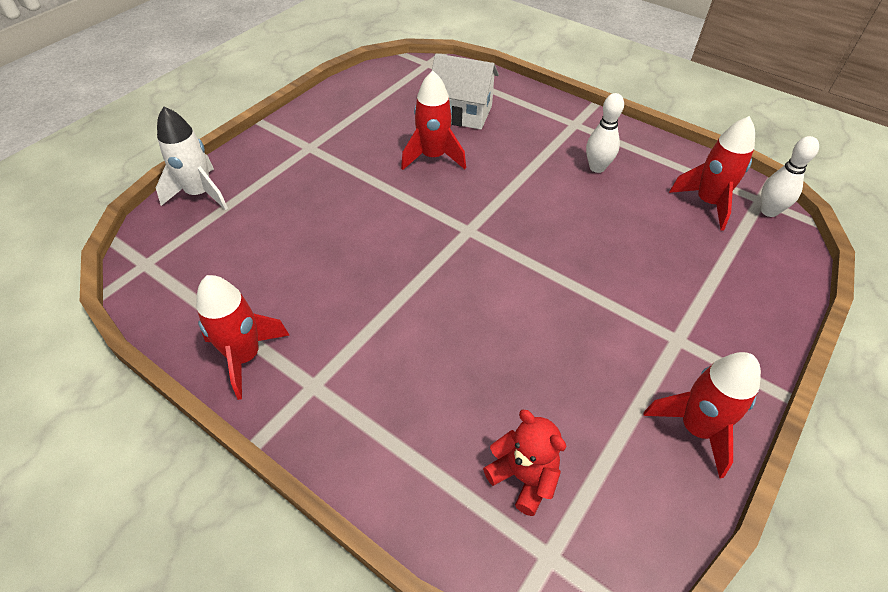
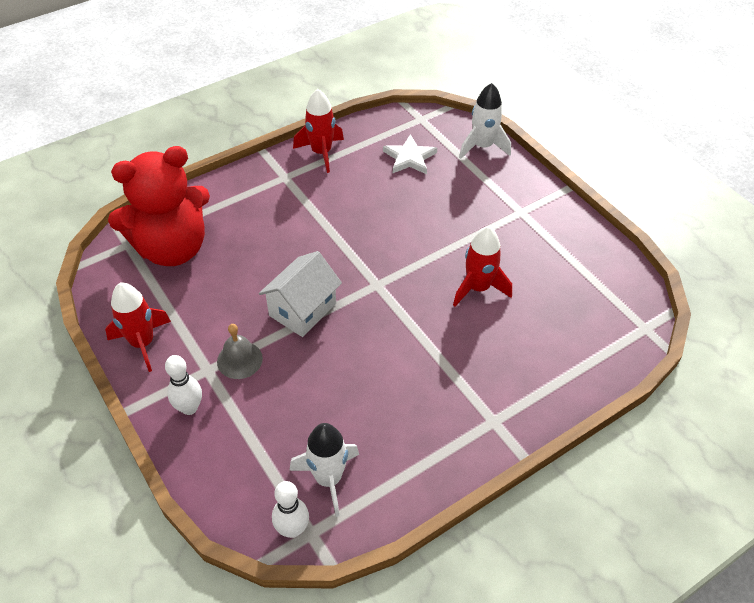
camera: 110 degrees right, 0 degrees up
white house [431,53,499,130] -> white house moved to [259,251,342,337]
red teddy bear [483,410,566,516] -> red teddy bear [108,146,210,266], size x2.20
white bowling pin [586,93,624,173] -> white bowling pin moved to [165,355,202,415]
red rocket [669,116,755,231] -> white rocket [289,423,359,517]
none -> grey bell [217,324,263,379]
none -> white star [383,134,437,174]

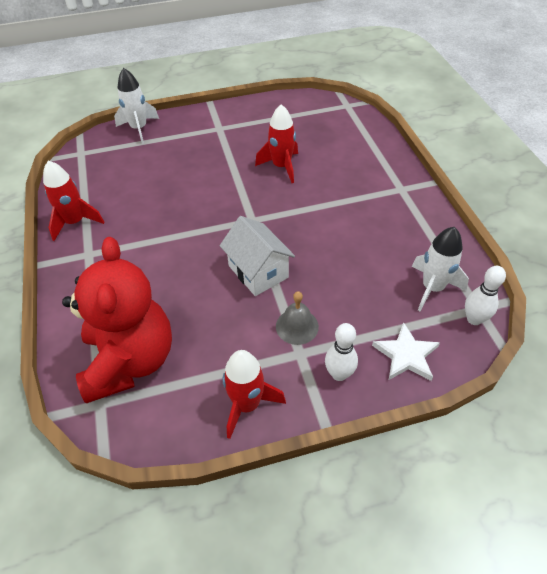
camera: 70 degrees left, 0 degrees up
white star [383,134,437,174] -> white star moved to [372,322,440,381]

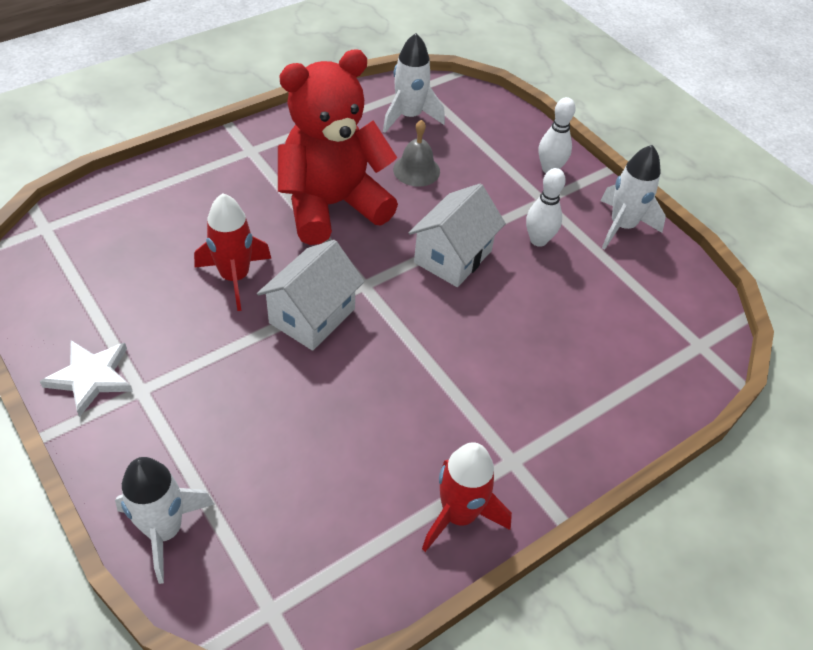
camera: 115 degrees left, 0 degrees up
red teddy bear [62,237,172,403] -> red teddy bear moved to [278,49,398,245]
red rocket [223,350,286,439] -> white rocket [601,145,666,249]
grey bell [276,291,319,345] -> grey bell moved to [393,120,440,187]
white star [372,322,440,381] -> white star moved to [40,340,133,417]
white bowling pin [465,266,506,325] -> white bowling pin moved to [526,168,566,247]
none -> white house [257,240,364,351]

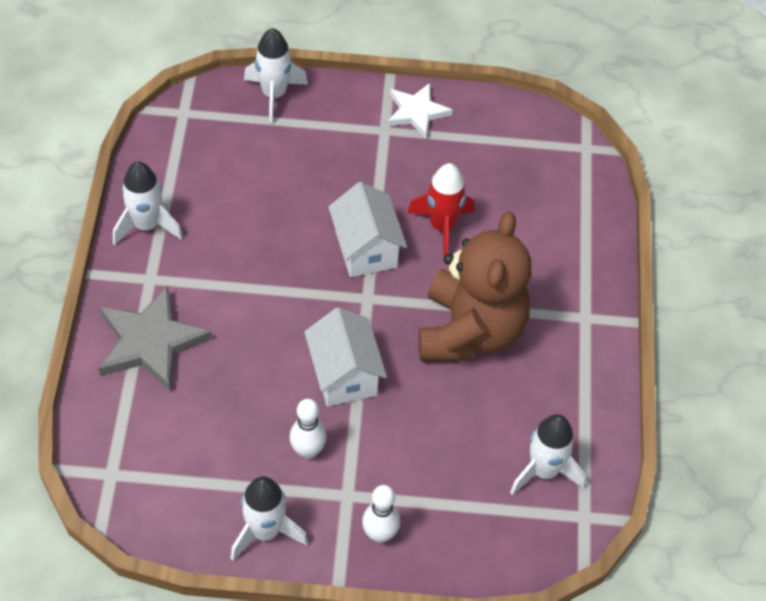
camera: 130 degrees right, 5 degrees up
red teddy bear [278,49,398,245] -> brown teddy bear [418,211,531,361]
grey bell [393,120,440,187] -> none
red rocket [422,442,512,552] -> white rocket [113,162,183,245]
none -> grey star [99,286,212,391]

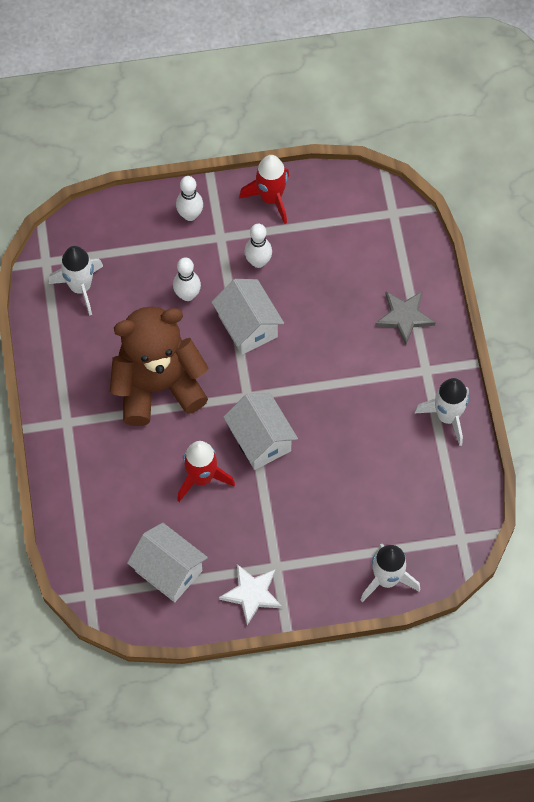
camera: 170 degrees right, 10 degrees up
grey star [99,286,212,391] -> grey star [375,291,435,345], size x0.64
white rocket [231,476,308,561] -> red rocket [239,155,289,224]
brown teddy bear [418,211,531,361] -> brown teddy bear turned 75 degrees clockwise [110,307,209,426]
none -> white house [127,523,208,602]
none -> white bowling pin [173,257,201,301]

